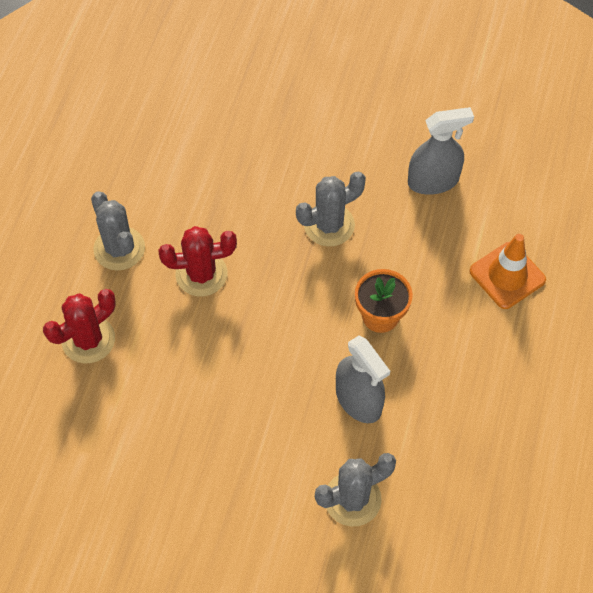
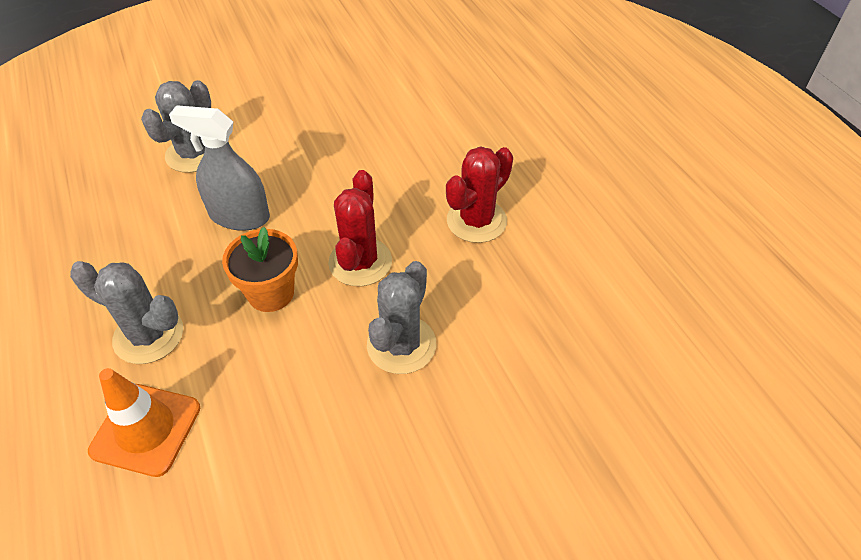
camera: 140 degrees right, 10 degrees down
red cactus [43,289,115,364] -> red cactus moved to [328,170,392,286]
grey cactus [91,191,145,271] -> grey cactus moved to [70,261,183,364]
grey spray bottle [408,107,474,195] -> none

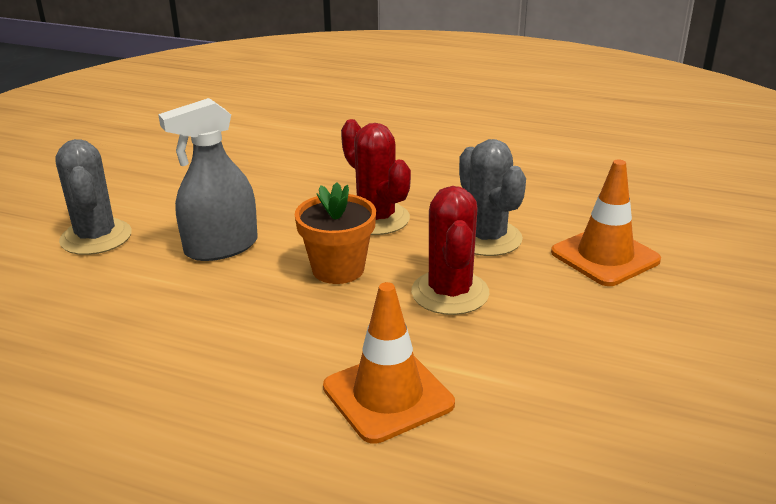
camera: 45 degrees left, 20 degrees down
grey cactus [70,261,183,364] -> none
red cactus [446,146,513,243] -> red cactus moved to [411,186,489,315]
none -> orange traffic cone [551,160,661,286]

